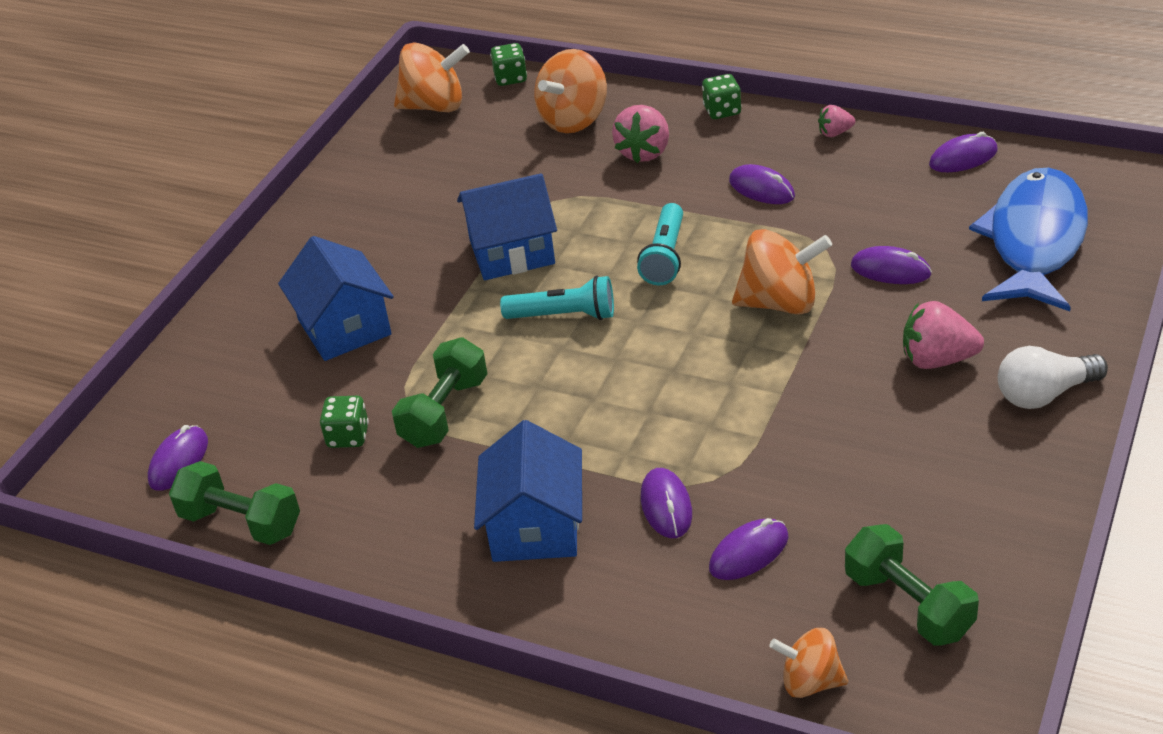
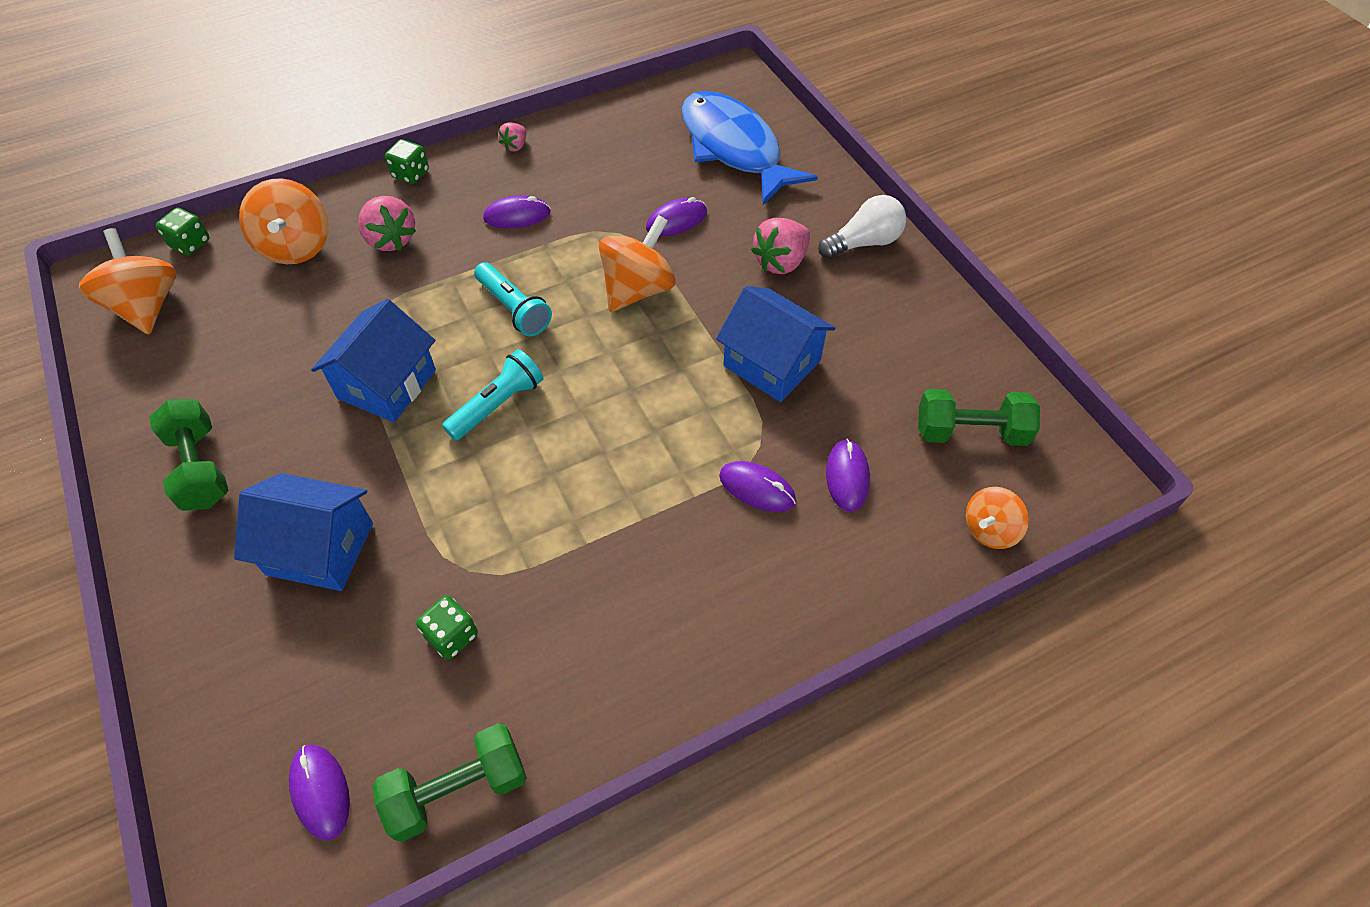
camera: 55 degrees left, 15 degrees up
green dumbbell [392,337,487,448] -> green dumbbell moved to [149,399,229,511]
orange spinning top [394,42,470,112] -> orange spinning top turned 60 degrees counterclockwise [79,228,176,334]
blue house [474,420,582,562] -> blue house moved to [716,286,835,402]
purple mouse [929,132,998,172] -> none
white light bulb [998,346,1108,409] -> white light bulb turned 135 degrees counterclockwise [818,195,906,259]

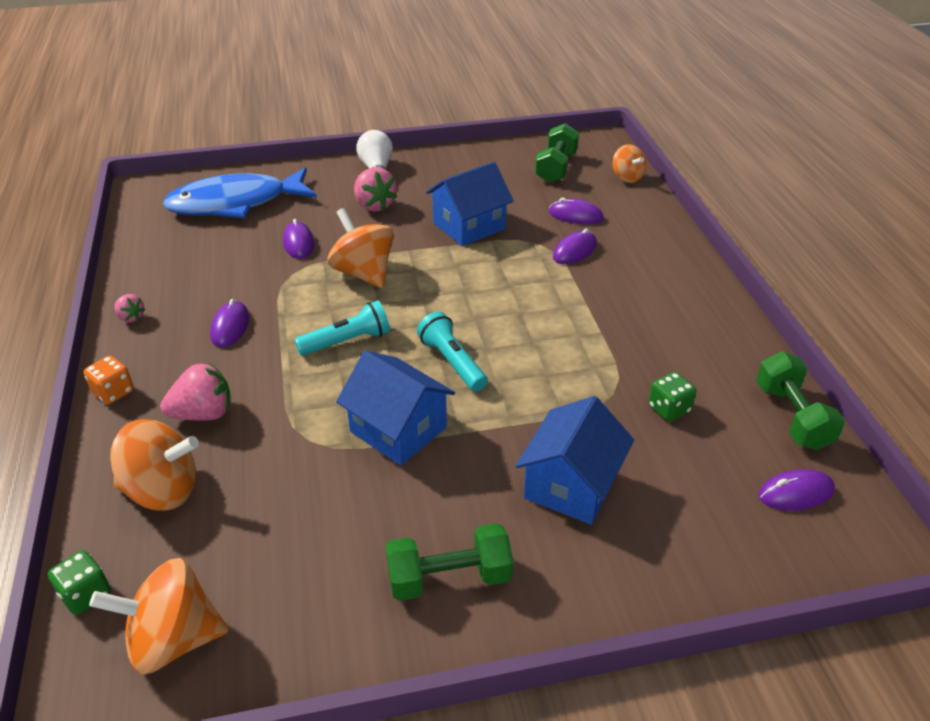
camera: 75 degrees left, 15 degrees down
green dice [385,139,429,184] -> orange dice [84,356,134,405]

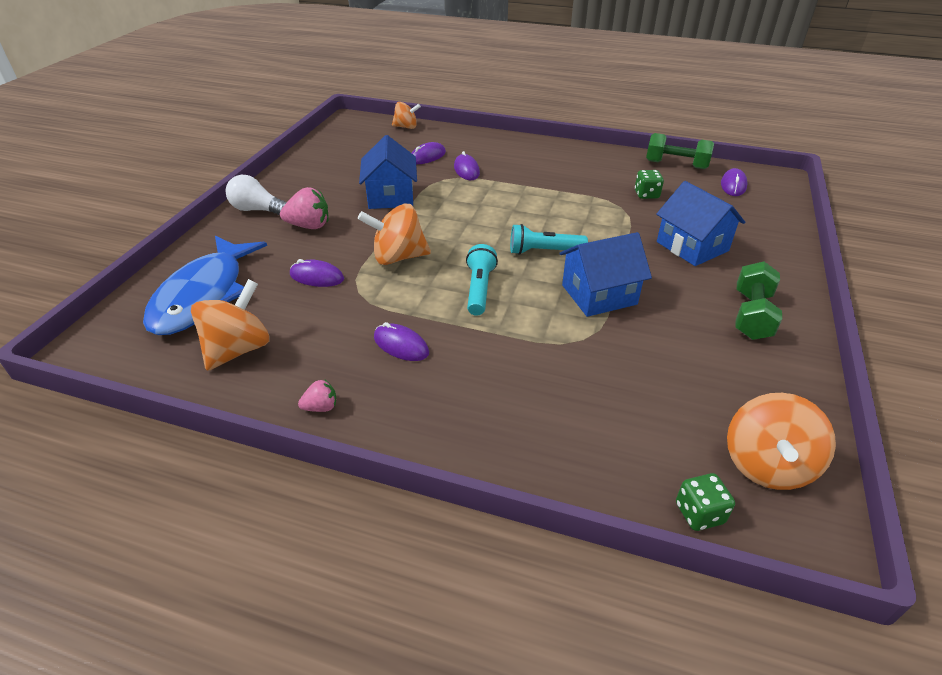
camera: 60 degrees left, 0 degrees up
orange dice [84,356,134,405] -> none
orange spinning top [110,419,199,510] -> orange spinning top moved to [191,279,270,371]
pink strawberry [160,363,231,421] -> none
green dumbbell [535,123,579,183] -> none

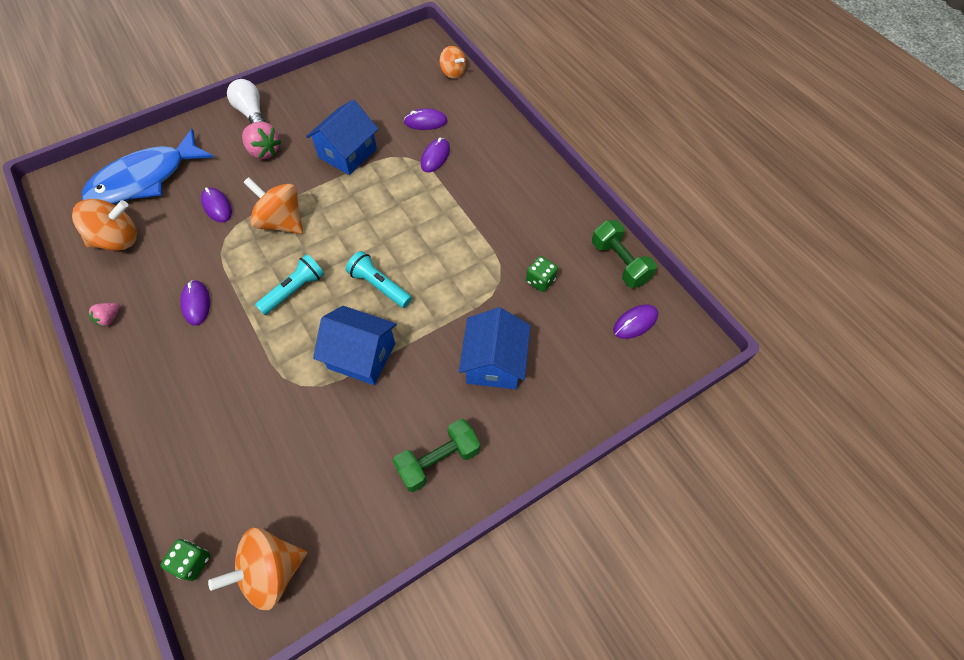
camera: 40 degrees right, 20 degrees up
pink strawberry [298,379,336,412] -> pink strawberry turned 105 degrees clockwise [88,303,120,327]

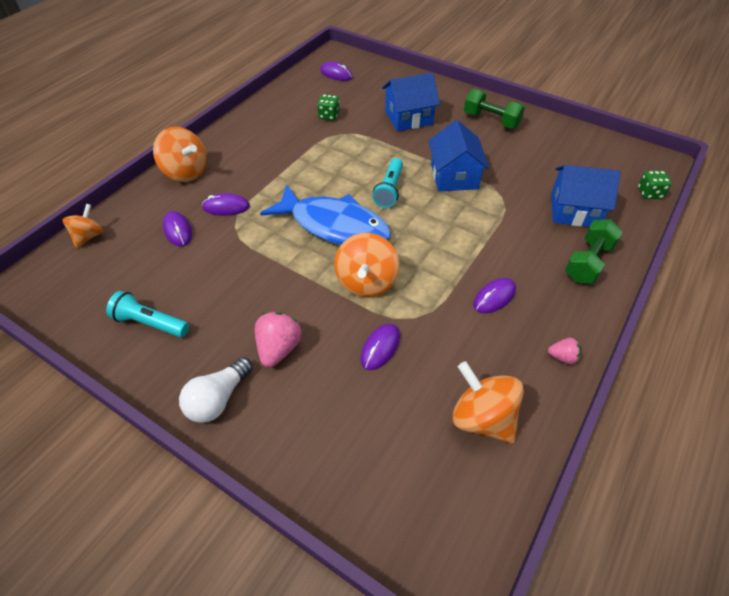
camera: 115 degrees left, 10 degrees down
blue fish [82,129,214,204] -> blue fish moved to [260,184,391,245]
orange spinning top [208,527,307,610] -> orange spinning top moved to [153,127,207,182]
turquoise flashlight [255,254,324,315] -> turquoise flashlight moved to [106,291,189,337]
blue house [306,99,378,175] -> blue house moved to [551,165,621,227]
green dumbbell [592,220,657,288] -> green dumbbell moved to [565,219,623,284]

